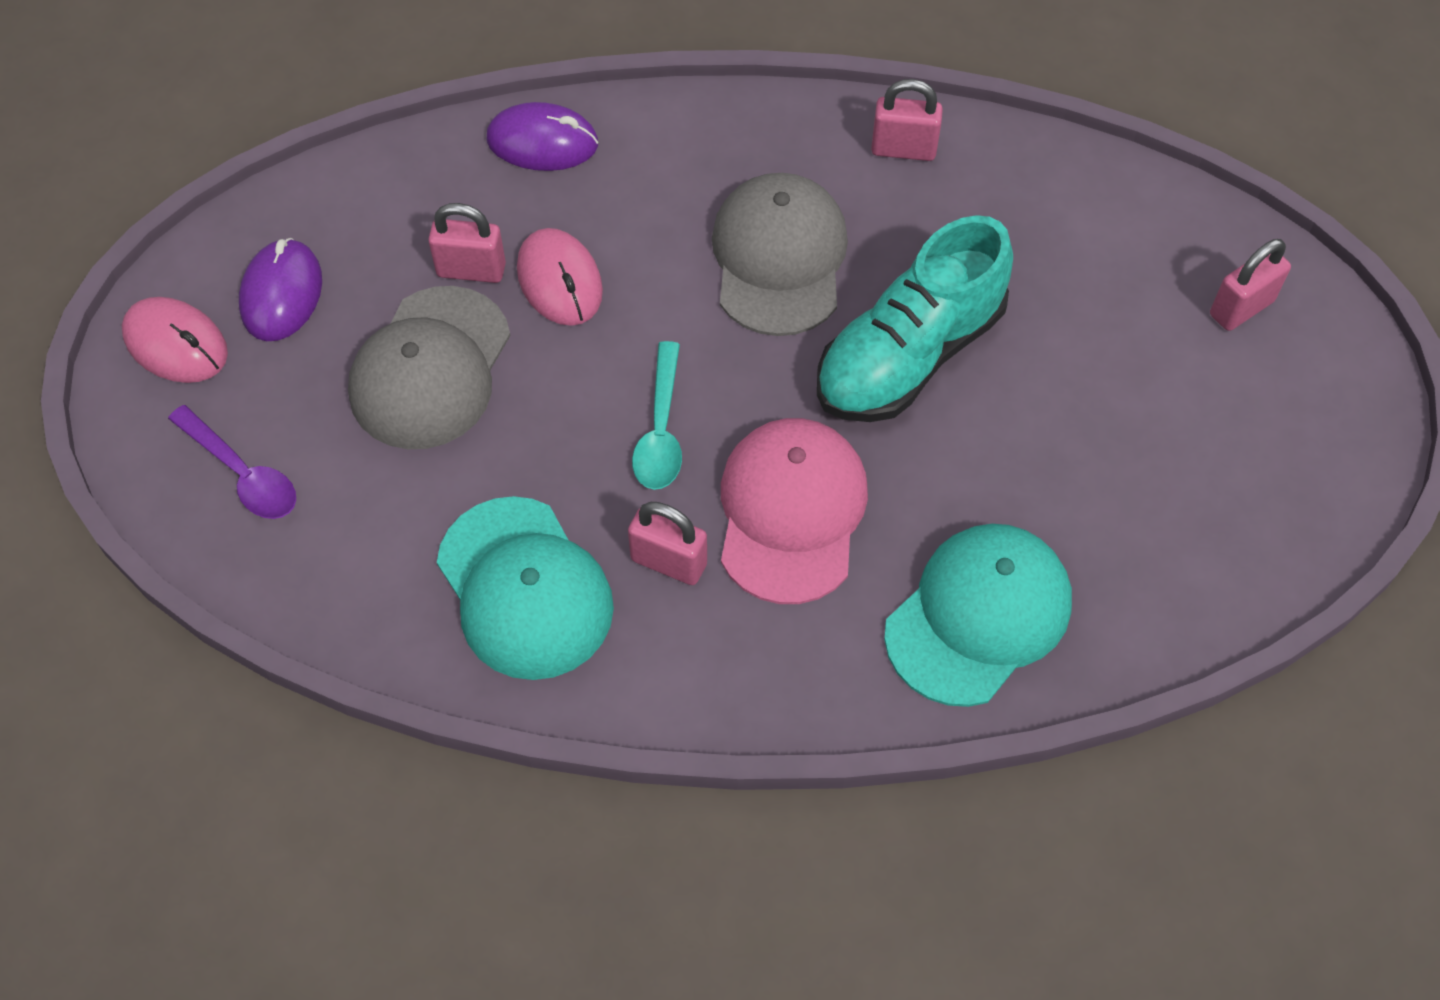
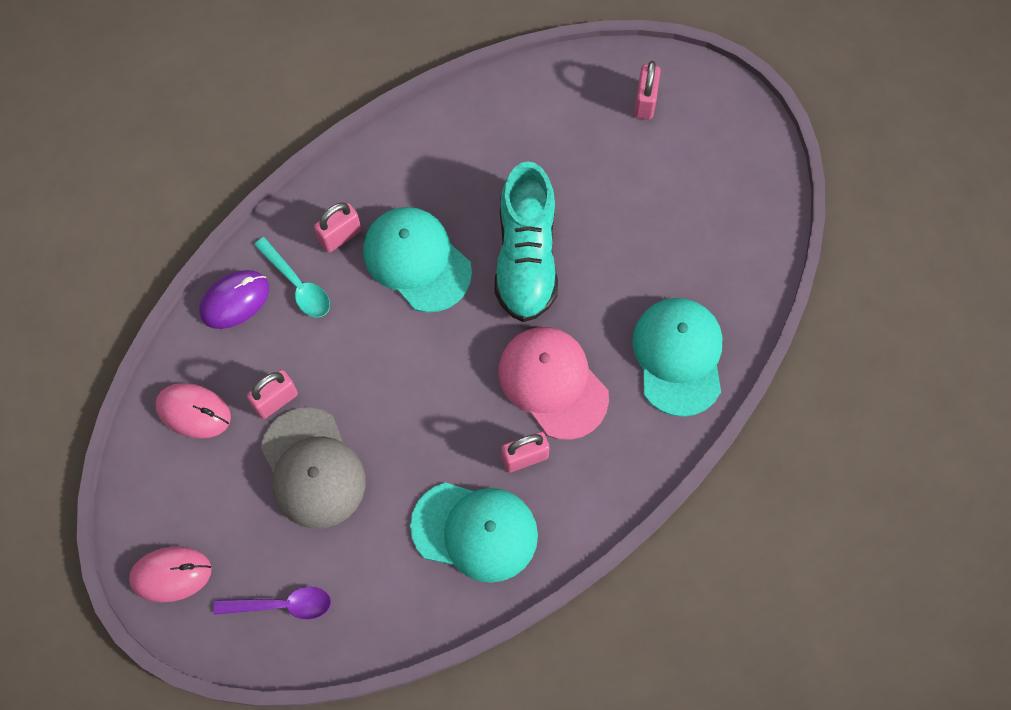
camera: 45 degrees left, 10 degrees up
purple mouse [239,238,322,341] -> none
pink mouse [517,228,603,326] -> pink mouse moved to [155,383,231,439]
turquoise spoon [632,341,682,490] -> turquoise spoon moved to [254,237,330,317]
grey cap [712,173,848,336] -> turquoise cap [363,207,472,313]
pink padlock [871,79,943,161] -> pink padlock moved to [314,202,361,253]

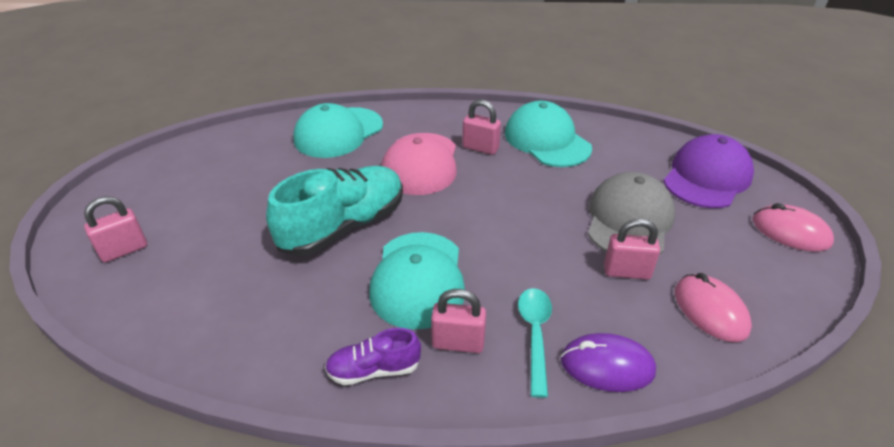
camera: 135 degrees left, 30 degrees down
purple spoon [214,587,331,619] -> purple cap [663,134,754,208]
none -> purple shoe [325,328,421,385]

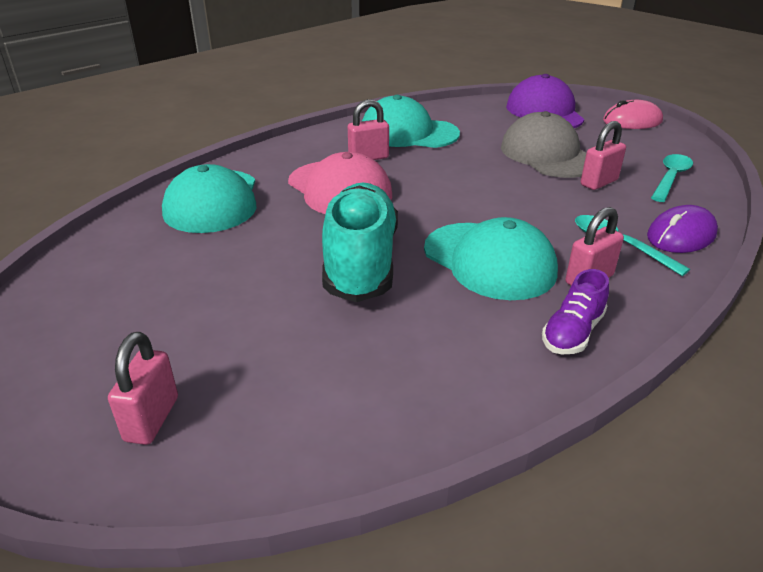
camera: 45 degrees left, 5 degrees down
pink mouse [675,273,752,342] -> turquoise spoon [651,154,693,202]

